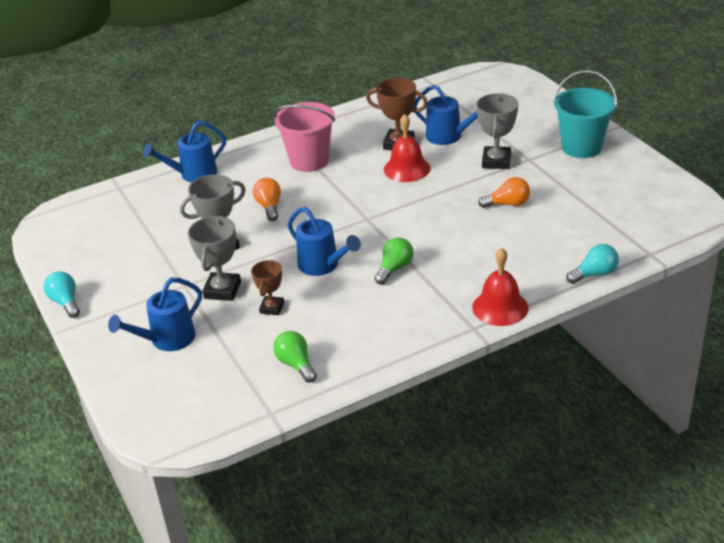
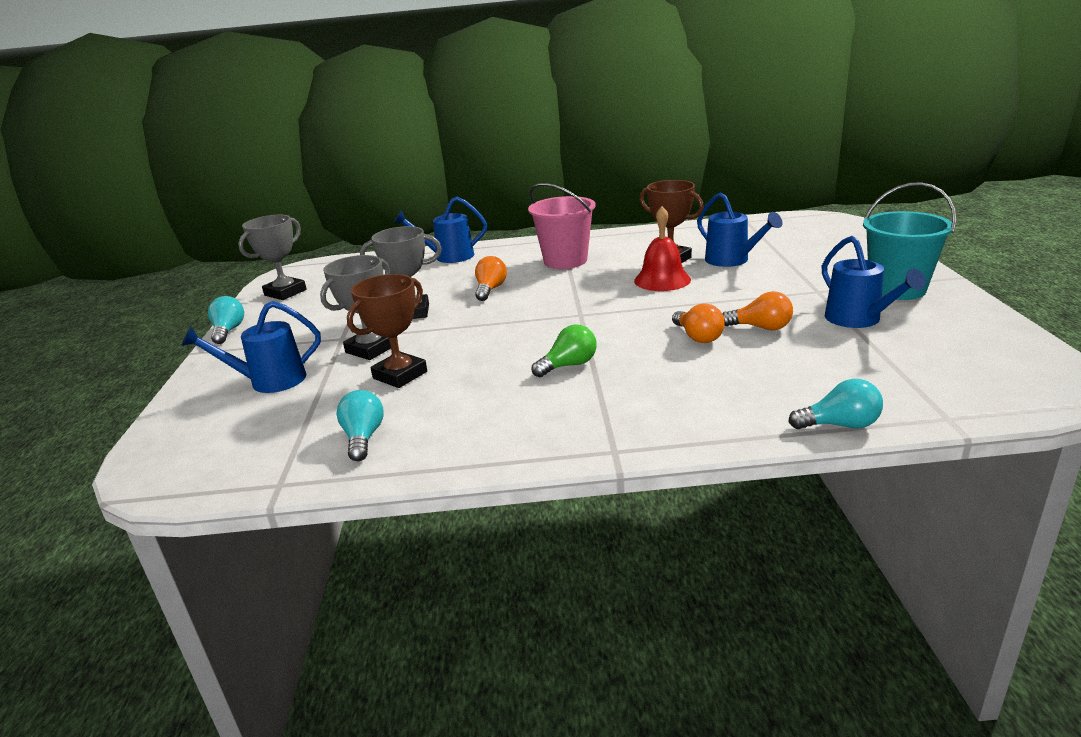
camera: 25 degrees right, 10 degrees down
brown trophy [251,260,284,315] -> brown trophy [347,274,427,388], size x1.57
green light bulb [273,331,317,383] -> turquoise light bulb [336,390,384,461]
blue watering can [288,207,361,276] -> blue watering can moved to [822,236,926,328]
red bell [472,248,528,326] -> none
grey trophy [476,93,518,169] -> grey trophy moved to [238,215,307,300]
none -> orange light bulb [672,303,725,343]

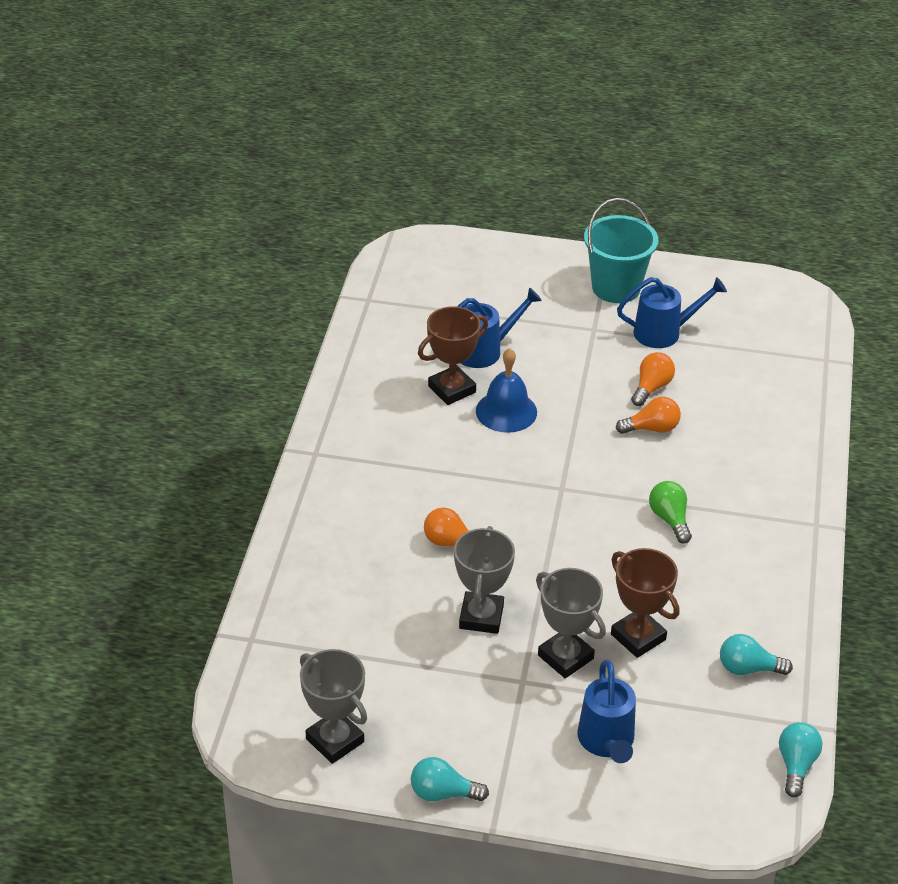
camera: 80 degrees left, 15 degrees up
blue watering can [394,196,487,263] -> none
pink bucket [528,183,596,269] -> none
red bell [634,206,691,291] -> blue bell [476,348,537,433]
turquoise light bulb [789,379,883,429] -> turquoise light bulb moved to [779,722,822,797]

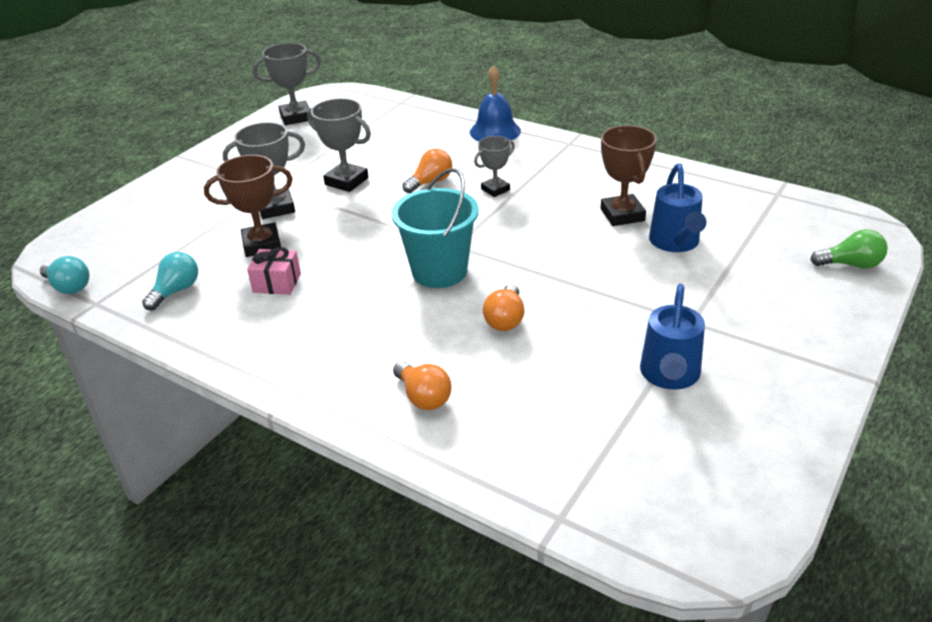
camera: 115 degrees right, 5 degrees down
turquoise light bulb [411,757,489,801] -> none
blue bell [476,348,537,433] -> blue bell moved to [470,65,521,141]
blue watering can [578,660,636,763] -> none
turquoise bucket [584,198,658,303] -> turquoise bucket moved to [391,168,479,288]
orange light bulb [631,352,675,406] -> orange light bulb moved to [393,361,452,410]
green light bulb [649,481,692,544] -> green light bulb moved to [810,229,888,269]
none -> pink gift [247,247,301,295]
none -> grey trophy [474,136,515,197]

